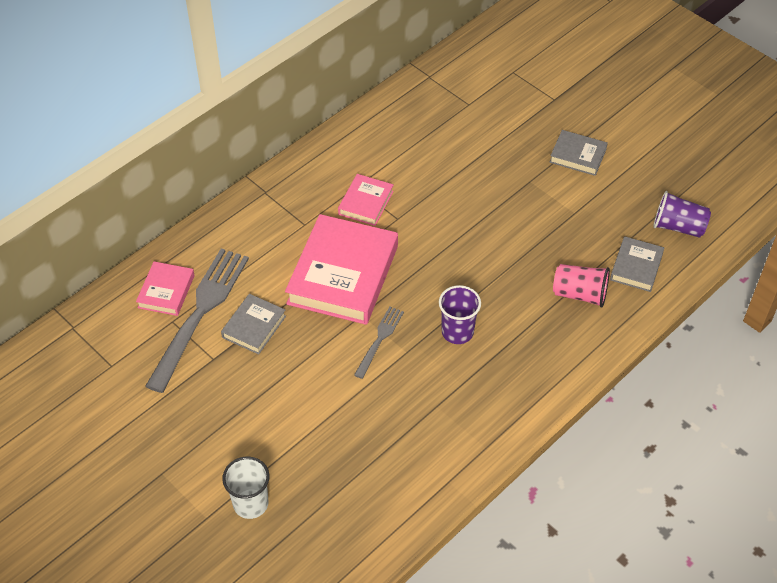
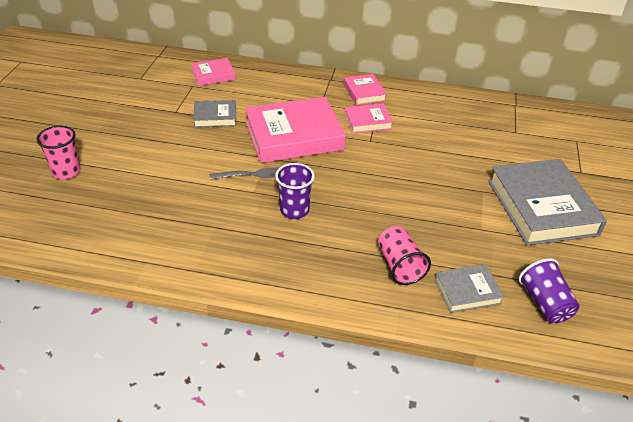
camera: 55 degrees right, 10 degrees down
grey fork [145,249,249,393] -> none
white cup [222,456,269,519] -> pink cup [36,126,81,179]
grey book [550,130,608,176] -> grey book [488,159,607,246], size x2.00
none -> pink book [344,74,387,105]

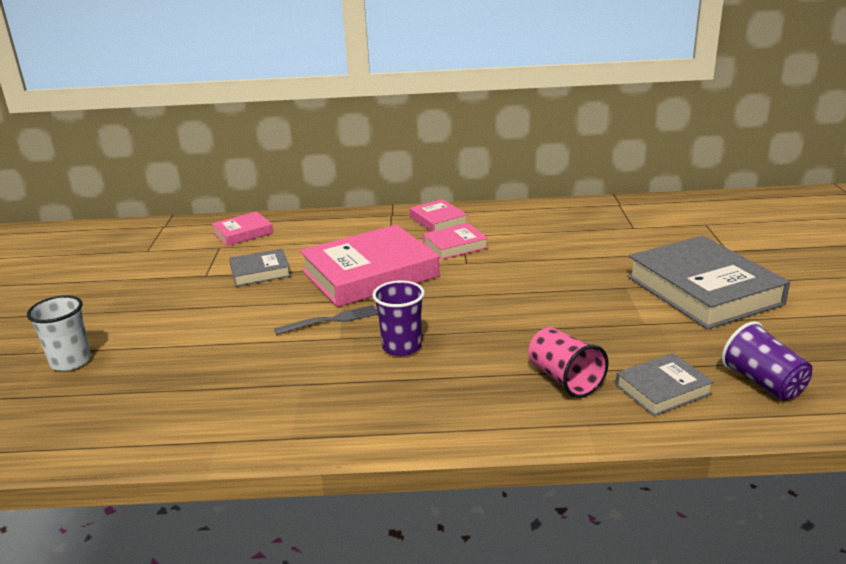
camera: 10 degrees left, 15 degrees down
pink cup [36,126,81,179] -> white cup [27,295,91,371]

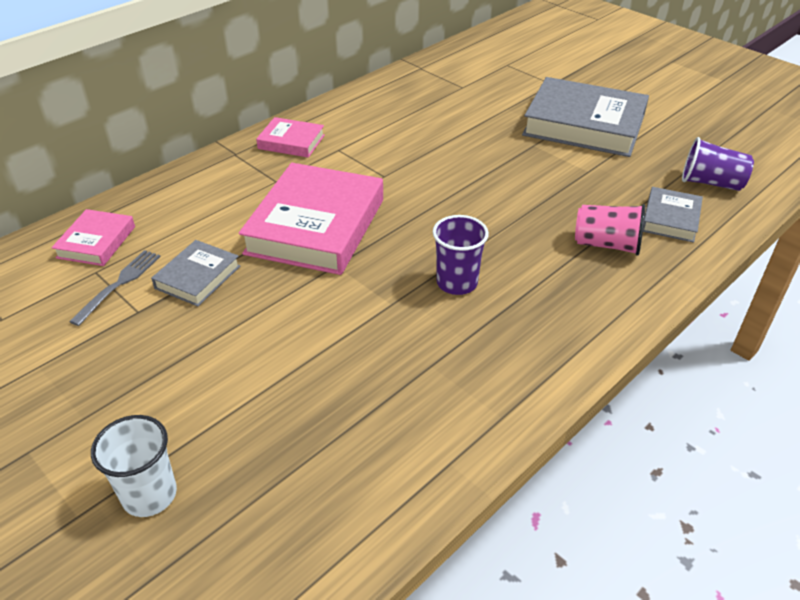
camera: 45 degrees left, 15 degrees up
grey fork [274,305,378,335] -> grey fork moved to [69,250,161,326]
pink book [423,223,488,260] -> none

